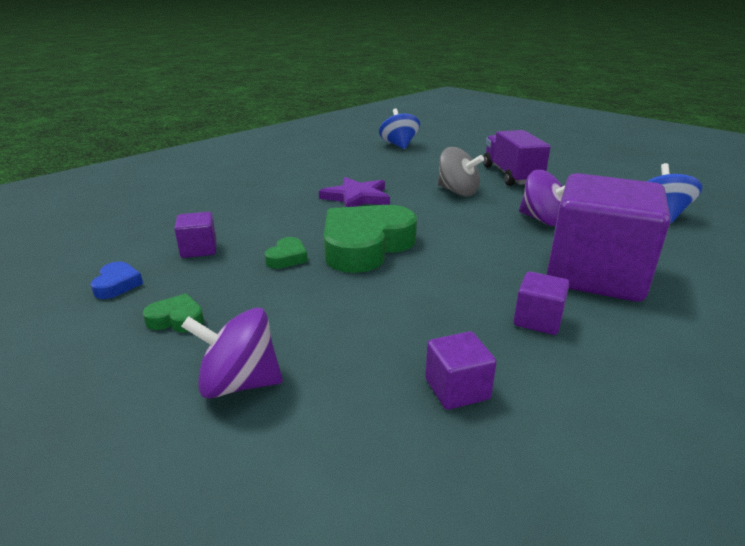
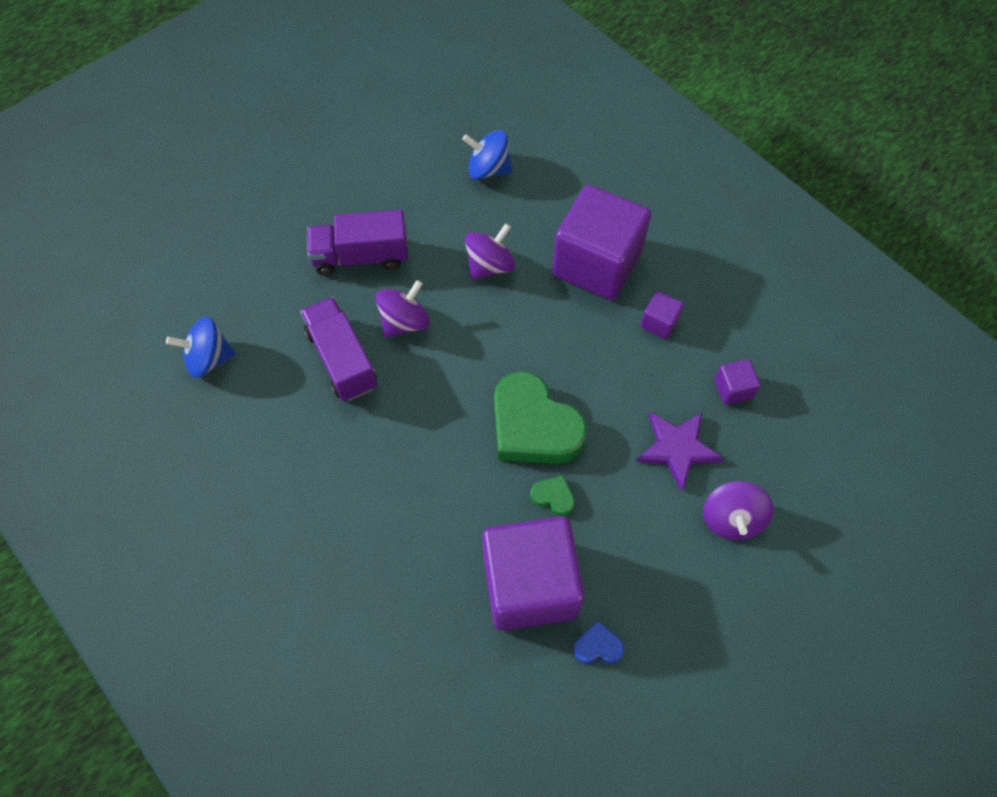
camera: 85 degrees left, 35 degrees up
green heart [143,294,204,332] -> none
purple cube [174,212,217,258] -> purple cube [482,516,585,631], size x2.41
purple star [319,177,390,207] -> purple star moved to [636,412,724,491]
grey spinning top [438,147,484,196] -> purple spinning top [375,280,430,338]
none -> purple truck [300,297,377,401]

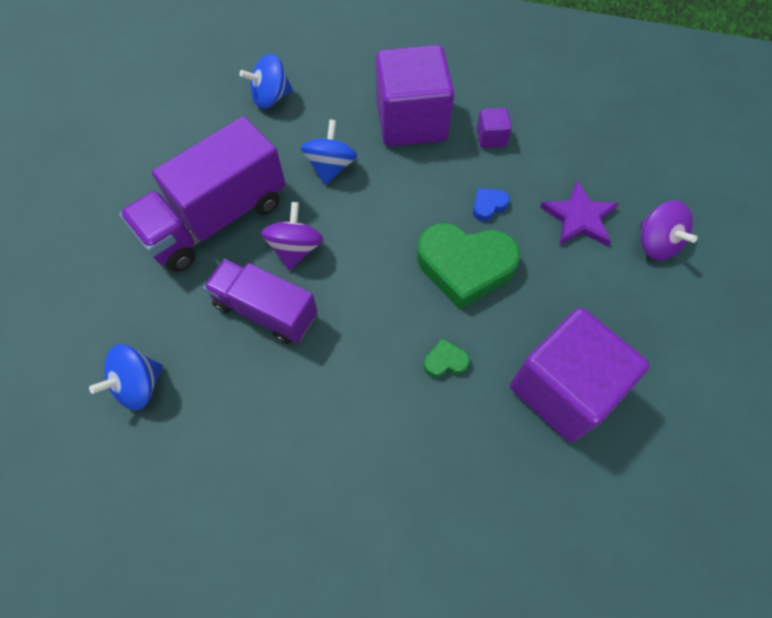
camera: 35 degrees left, 0 degrees up
purple truck [307,209,408,276] -> purple truck [119,116,286,272], size x1.52
purple spinning top [465,223,515,280] -> blue spinning top [301,119,357,185]
green heart [530,475,575,516] -> green heart moved to [424,338,470,378]
blue heart [574,621,624,664] -> blue heart moved to [473,188,510,221]
purple cube [714,359,760,405] -> none

